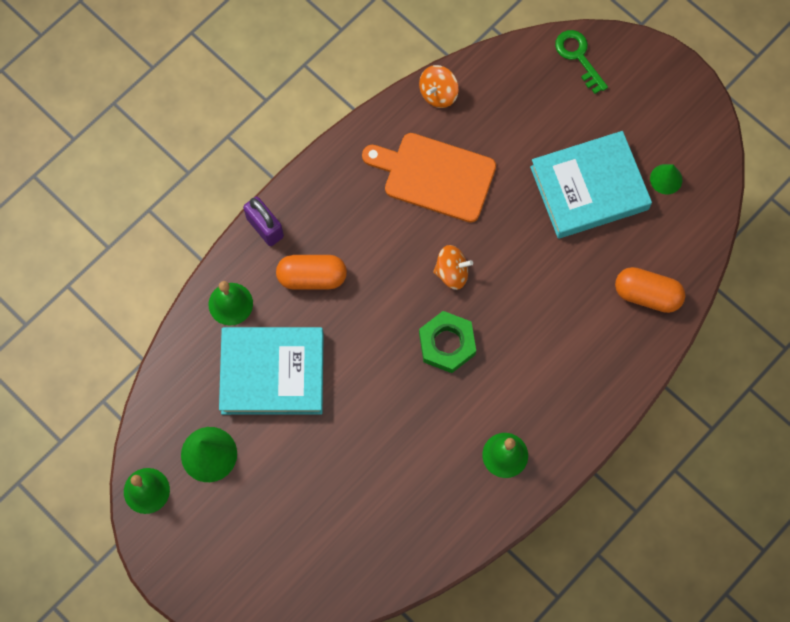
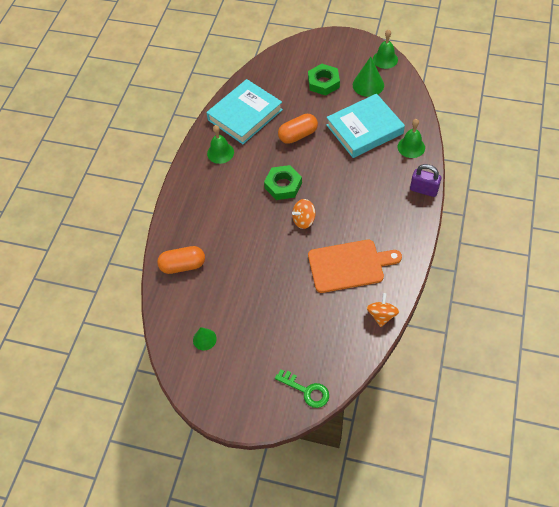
camera: 155 degrees right, 15 degrees down
orange capsule [276,255,347,290] -> orange capsule moved to [278,114,318,144]
turquoise book [530,131,652,239] -> turquoise book moved to [206,79,283,144]
none -> green nut [308,64,340,96]

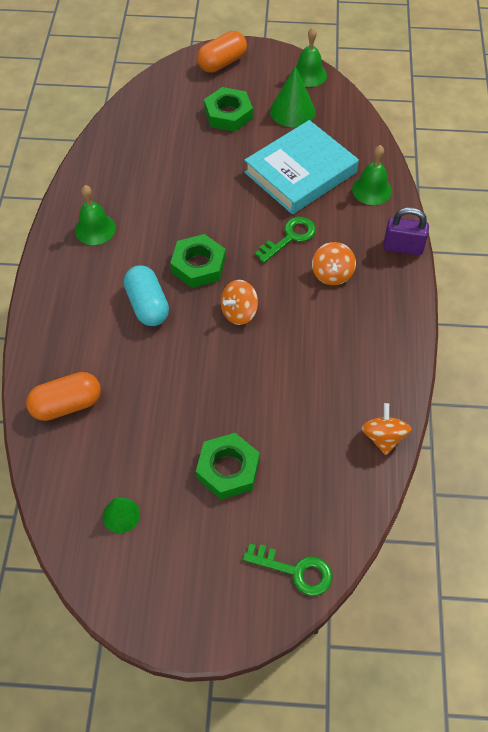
camera: 15 degrees left, 0 degrees up
turquoise book [206,79,283,144] -> none
orange capsule [278,114,318,144] -> orange capsule moved to [197,31,247,73]
orange cutting board [308,240,402,293] -> none
none -> turquoise capsule [124,265,169,326]
none -> green nut [196,433,260,499]
none -> green key [255,217,316,263]
none -> orange spinning top [312,242,356,285]

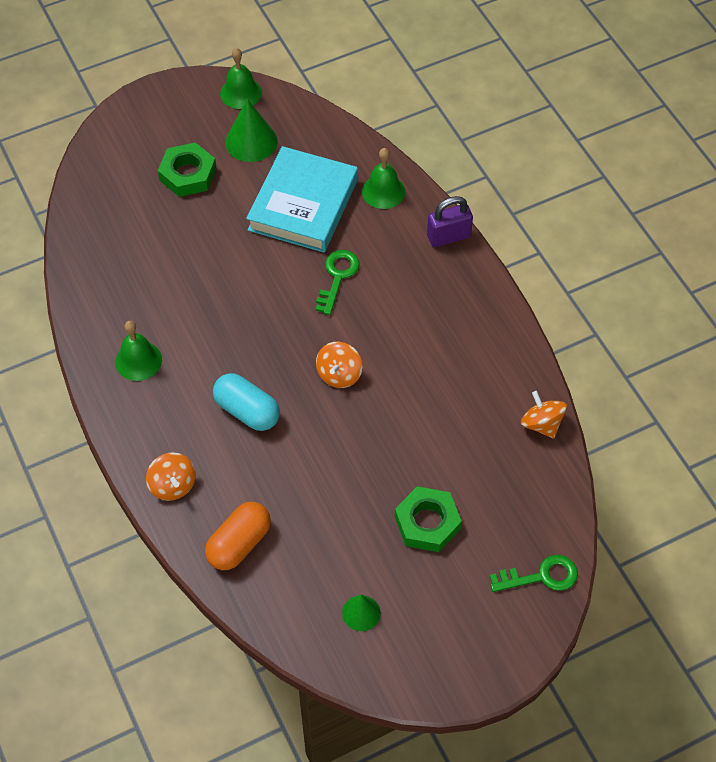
camera: 30 degrees left, 0 degrees up
green nut [170,234,226,288] -> none
orange capsule [197,31,247,73] -> none
orange spinning top [312,242,356,285] -> orange spinning top moved to [146,452,196,501]

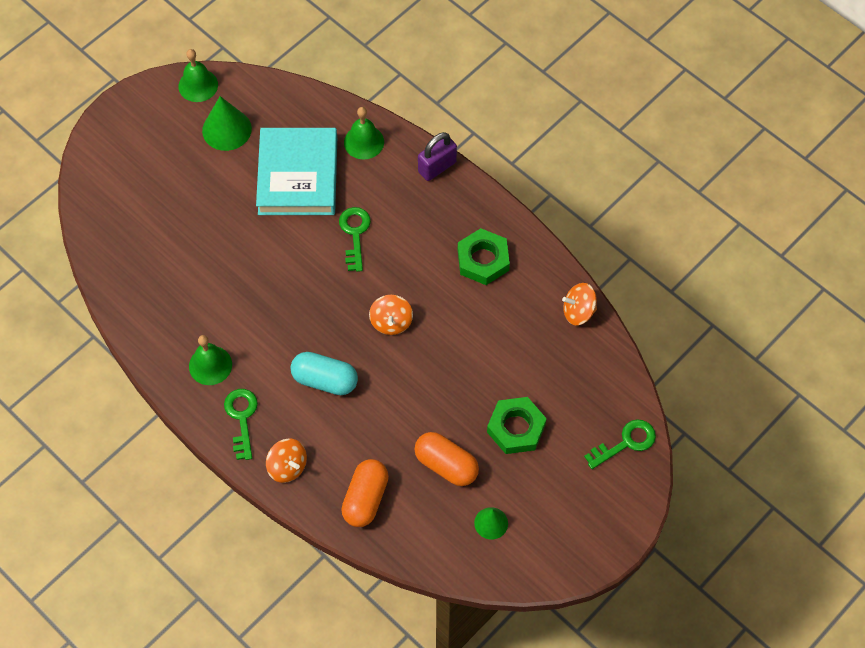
camera: 20 degrees left, 5 degrees up
green nut [158,142,217,197] -> green nut moved to [458,228,510,285]
orange spinning top [521,391,567,439] -> orange spinning top turned 45 degrees counterclockwise [562,283,597,325]
none -> green key [224,389,258,460]
none -> orange capsule [414,432,479,486]

